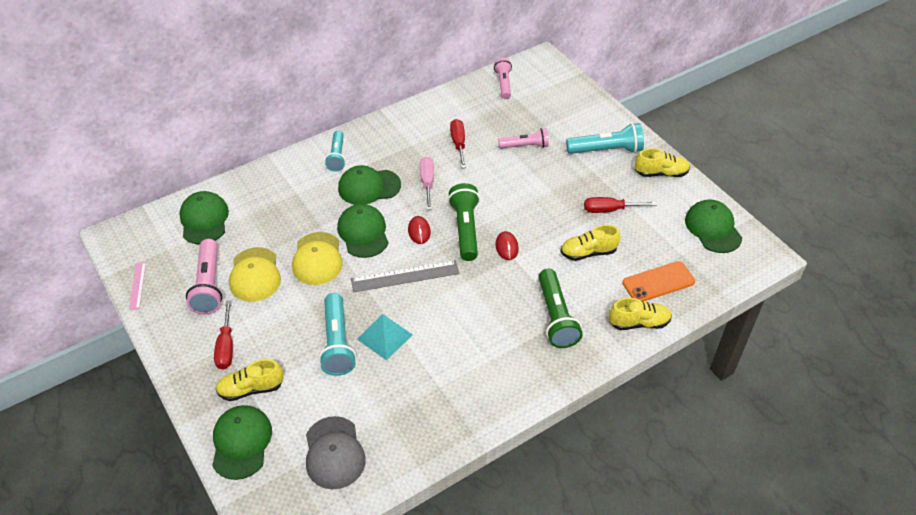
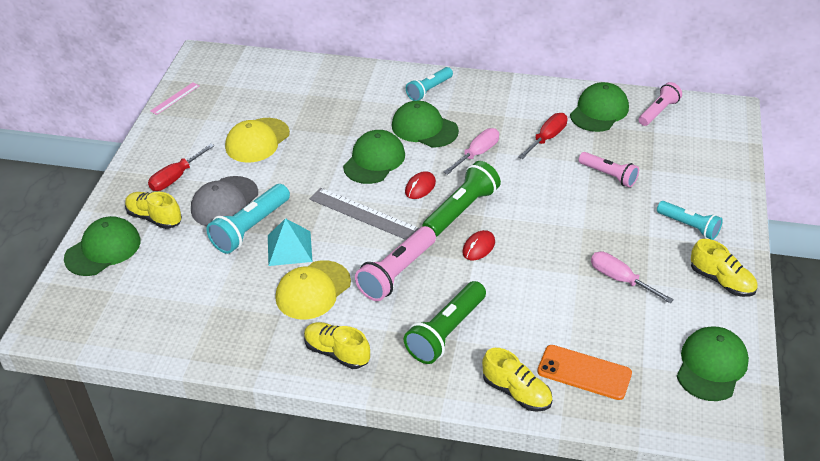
camera: 45 degrees right, 5 degrees down
green cap [179,191,229,244] -> green cap moved to [570,82,629,132]
pink flashlight [186,239,222,315] -> pink flashlight moved to [355,226,436,301]
yellow cap [292,232,343,285] -> yellow cap moved to [275,260,351,320]
grey cap [306,416,366,489] -> grey cap moved to [191,176,258,226]
yellow shoe [561,225,621,261] -> yellow shoe moved to [304,322,370,369]
turquoise flashlight [566,123,644,154] -> turquoise flashlight [657,201,723,240], size x0.66
red screwdriver [584,197,657,213] -> pink screwdriver [591,252,674,303]

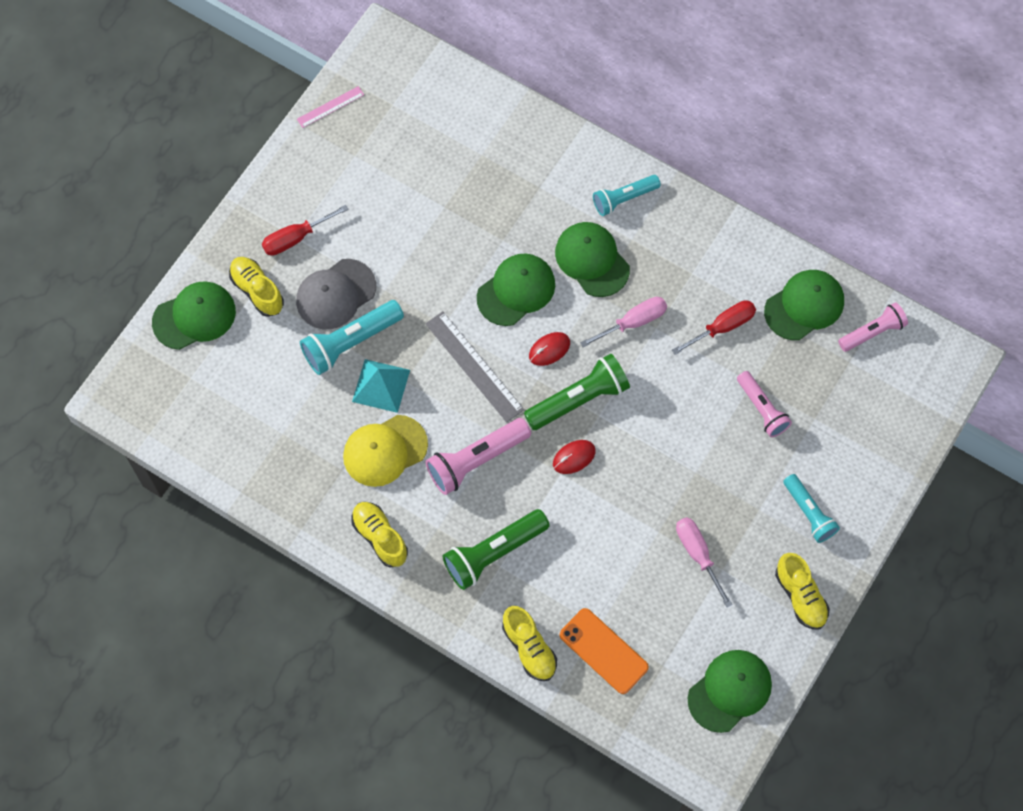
camera: 20 degrees right, 25 degrees up
yellow cap [225,118,290,163] -> none

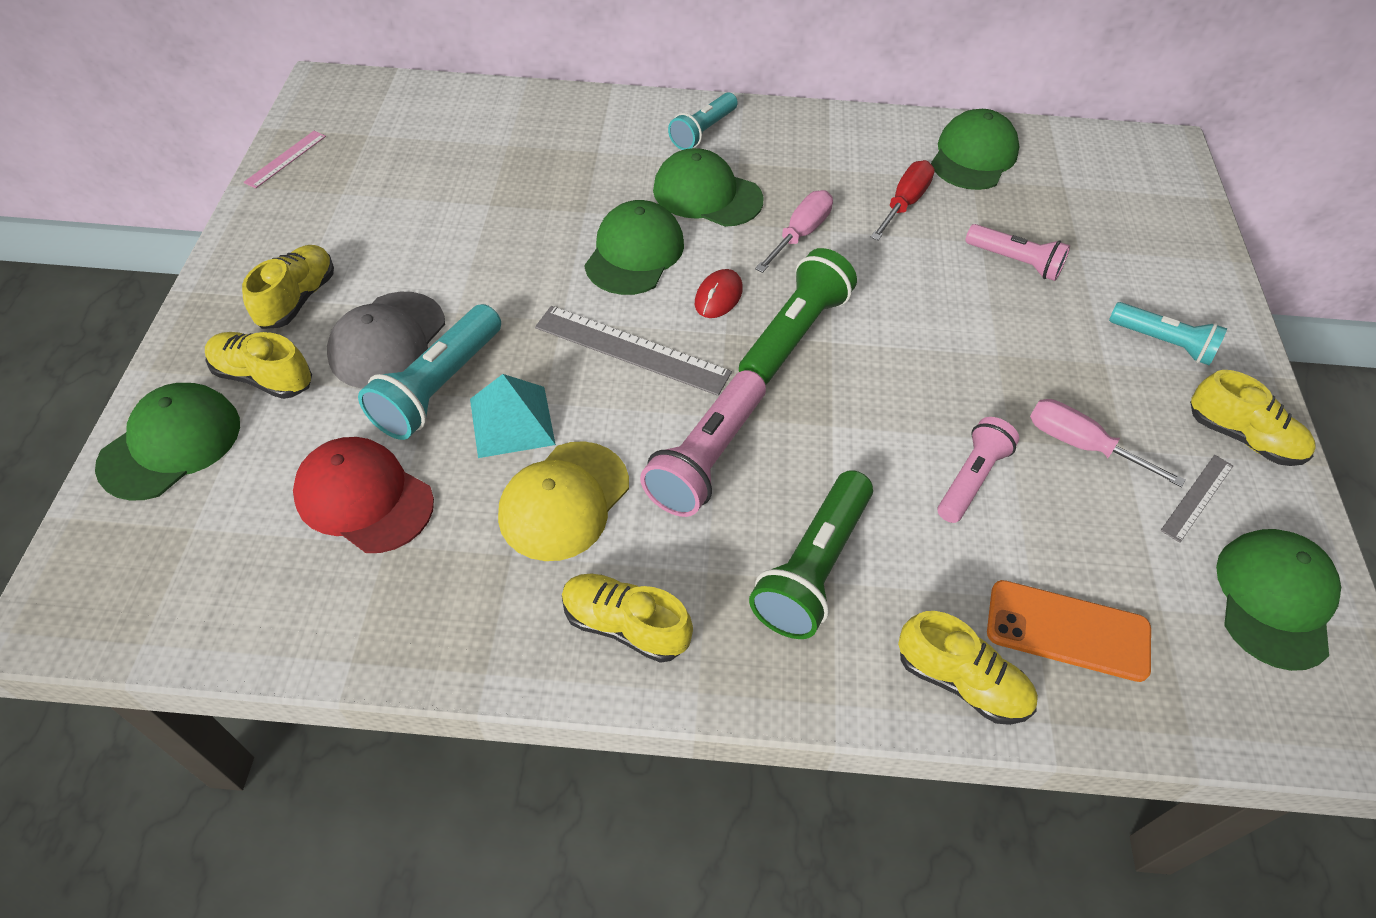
camera: 30 degrees left, 15 degrees down
red screwdriver [262,205,349,256] -> yellow shoe [242,245,334,329]
red mouse [553,440,596,474] -> none
pink flashlight [838,302,908,352] -> pink flashlight moved to [938,417,1019,523]
none -> red cap [293,437,434,553]
none -> grey ruler [1160,455,1233,543]

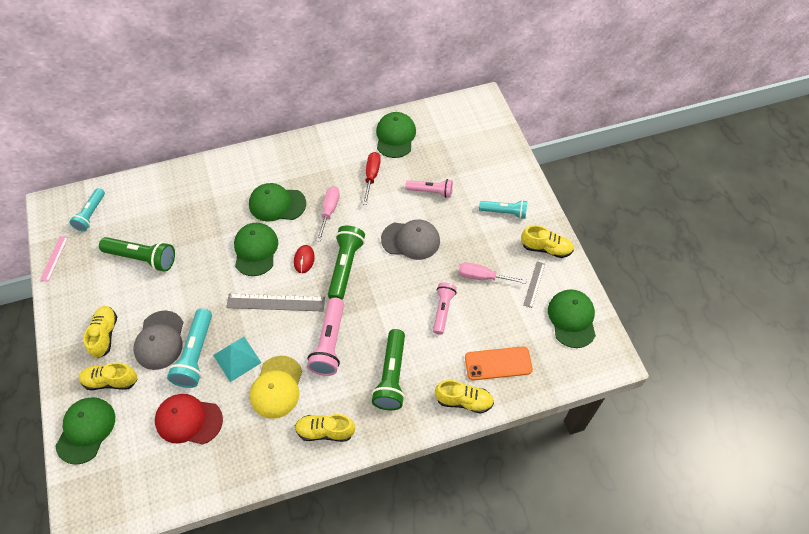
camera: 20 degrees left, 5 degrees up
turquoise flashlight [668,92,738,150] -> turquoise flashlight moved to [69,188,105,232]
none -> green flashlight [99,237,175,272]
none -> grey cap [381,220,440,260]

